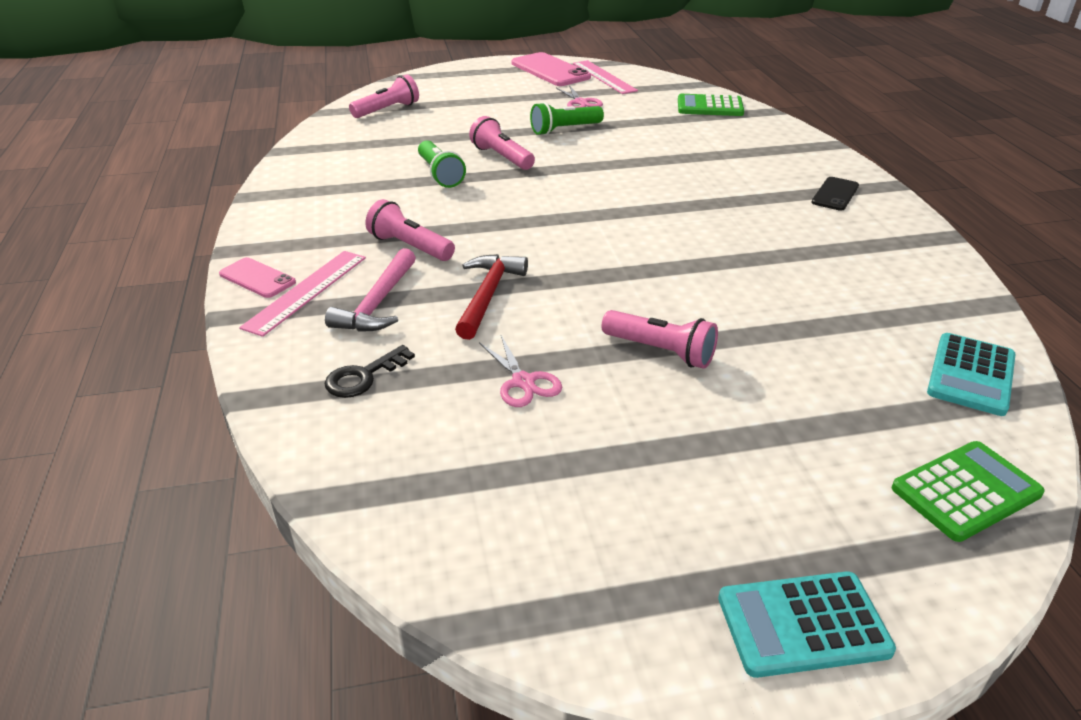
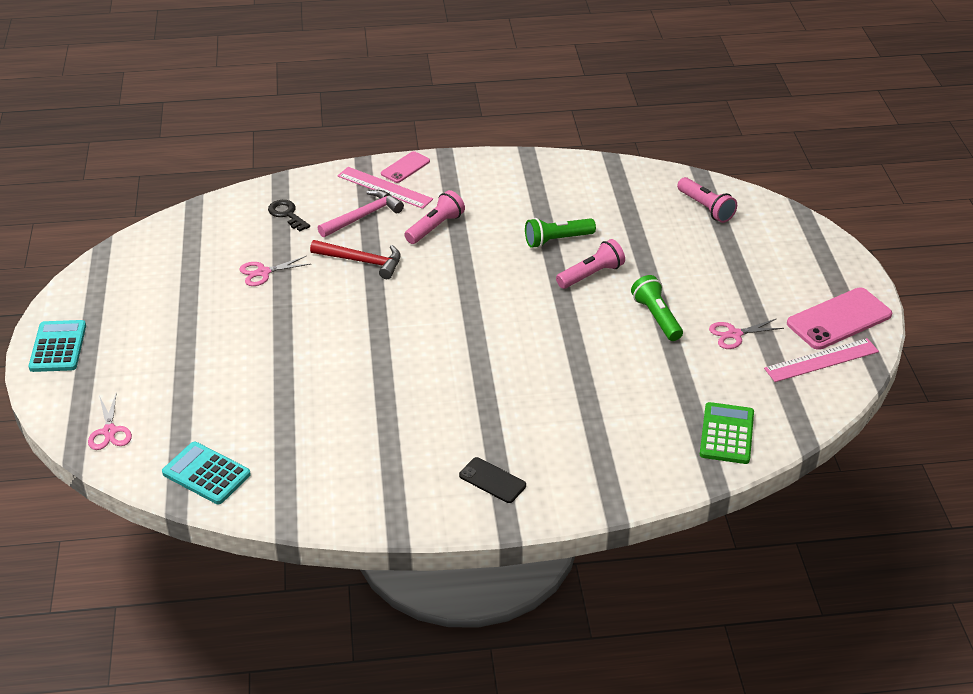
camera: 95 degrees right, 5 degrees up
pink hammer [325,248,416,332] -> pink hammer turned 120 degrees clockwise [318,190,404,237]
pink flashlight [602,310,718,369] -> none
green calculator [892,441,1045,542] -> pink scissors [88,392,132,450]

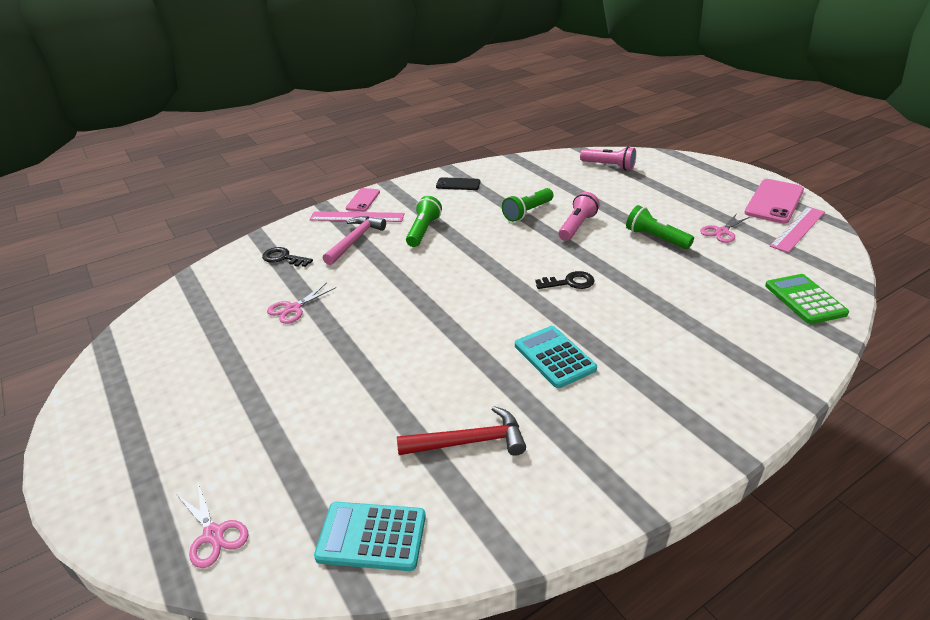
camera: 25 degrees left, 5 degrees down
turquoise calculator [29,320,86,372] -> turquoise calculator moved to [515,326,597,388]
red hammer [310,240,400,279] -> red hammer moved to [397,406,526,456]
pink flashlight [404,190,465,244] -> green flashlight [406,196,442,247]
black phone [459,457,526,503] -> black phone moved to [436,177,480,190]
none -> black key [536,271,595,289]

